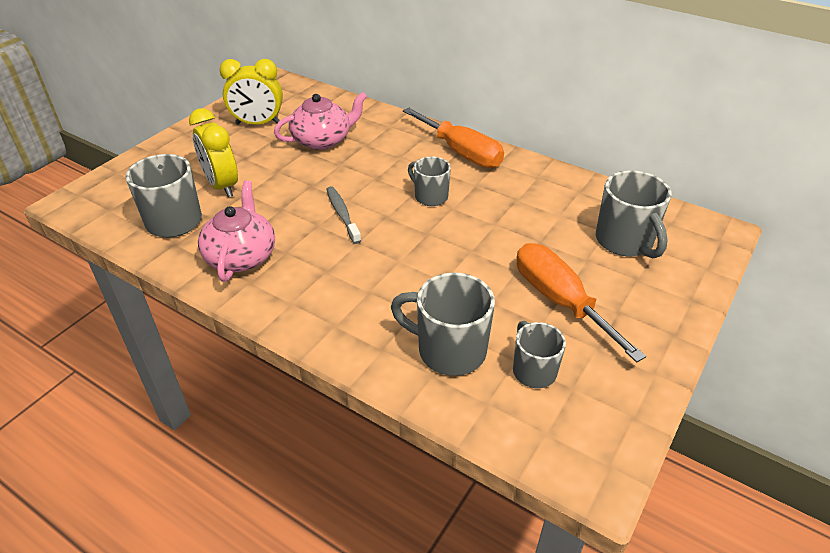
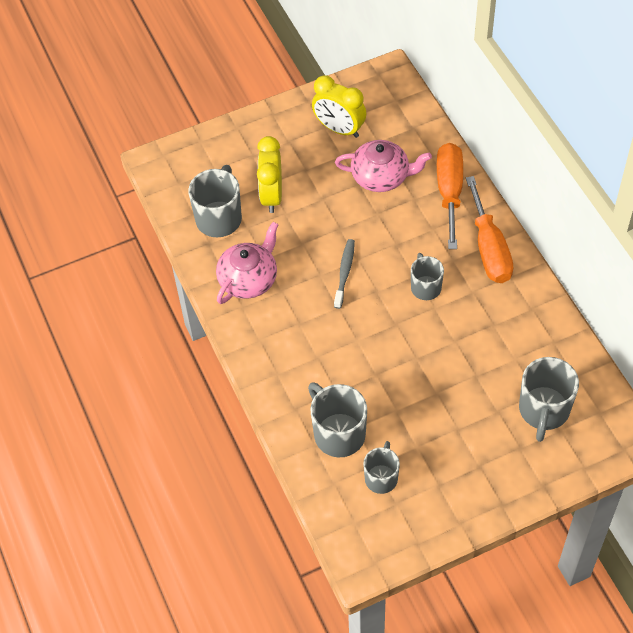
camera: 35 degrees right, 15 degrees up
orange screwdriver [517,243,646,363] -> orange screwdriver moved to [437,143,463,249]

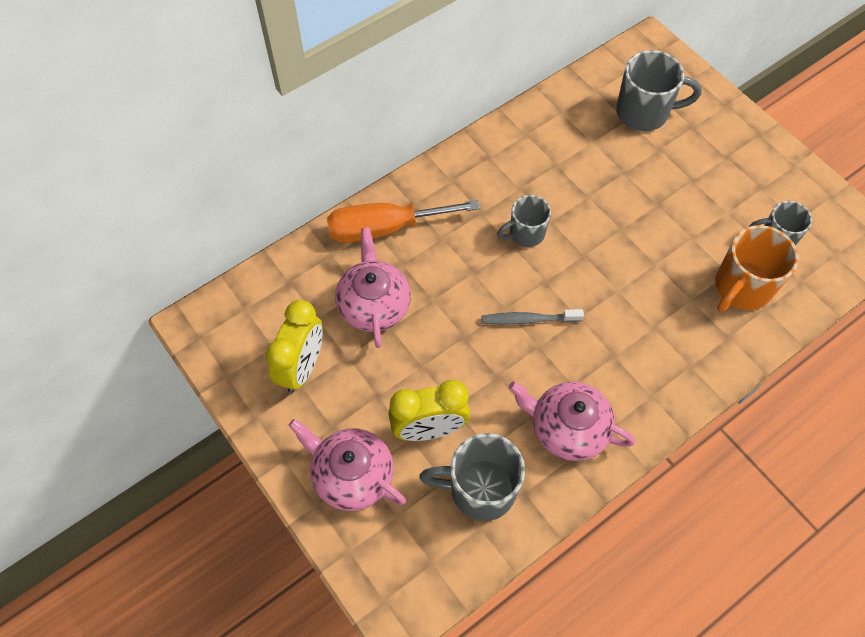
camera: 105 degrees left, 5 degrees up
grey mug [308,382,367,457] -> orange mug [715,225,798,312]
orange screwdriver [466,176,514,283] -> none
none -> pink teapot [288,419,406,511]

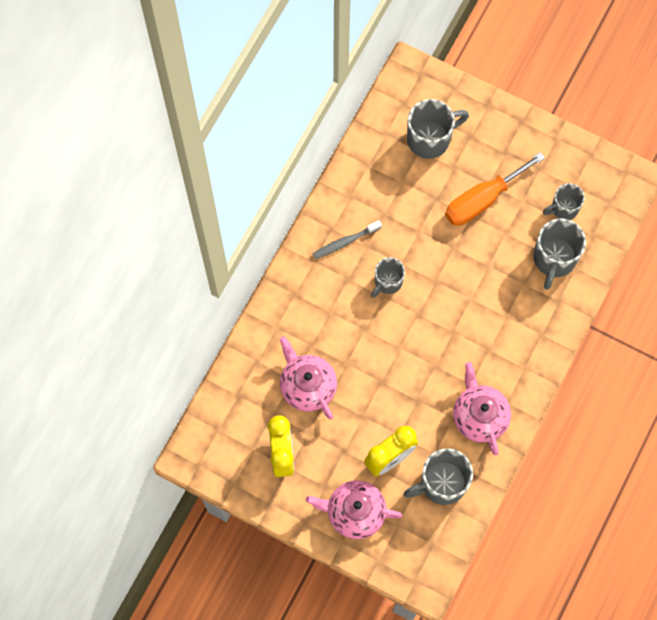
camera: 25 degrees left, 10 degrees up
orange screwdriver [327,200,480,243] -> orange screwdriver moved to [445,152,545,226]
grey toothbrush [481,309,584,325] -> grey toothbrush moved to [313,220,382,259]
pink teapot [509,381,635,461] -> pink teapot turned 75 degrees clockwise [453,362,511,455]
orange mug [715,225,798,312] -> grey mug [533,218,586,290]

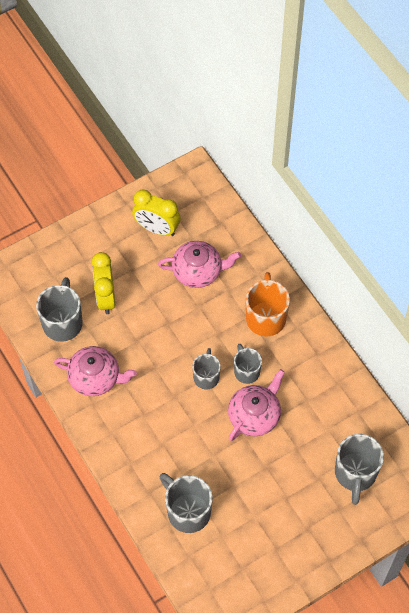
camera: 120 degrees right, 10 degrees down
pink teapot [306,480,402,539] -> pink teapot moved to [228,369,285,441]
grey toothbrush [313,220,382,259] -> none
orange screwdriver [445,152,545,226] -> none
grey mug [543,183,585,220] -> grey mug moved to [192,348,221,389]
none -> orange mug [246,272,290,337]

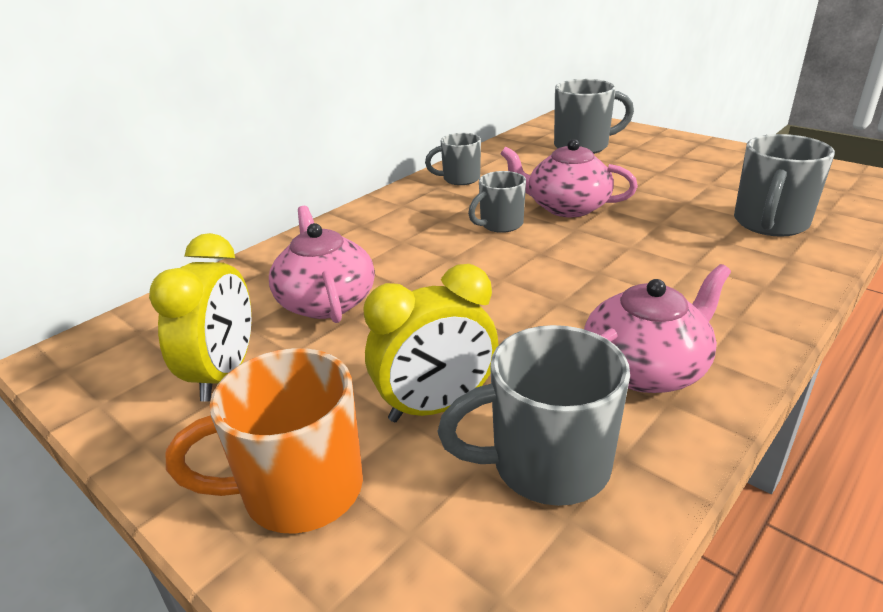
camera: 105 degrees left, 30 degrees down
pink teapot [54,346,137,396] -> pink teapot turned 60 degrees clockwise [584,264,731,393]
grey mug [192,348,221,389] -> grey mug moved to [425,133,481,185]
orange mug [246,272,290,337] -> orange mug moved to [166,348,363,534]

